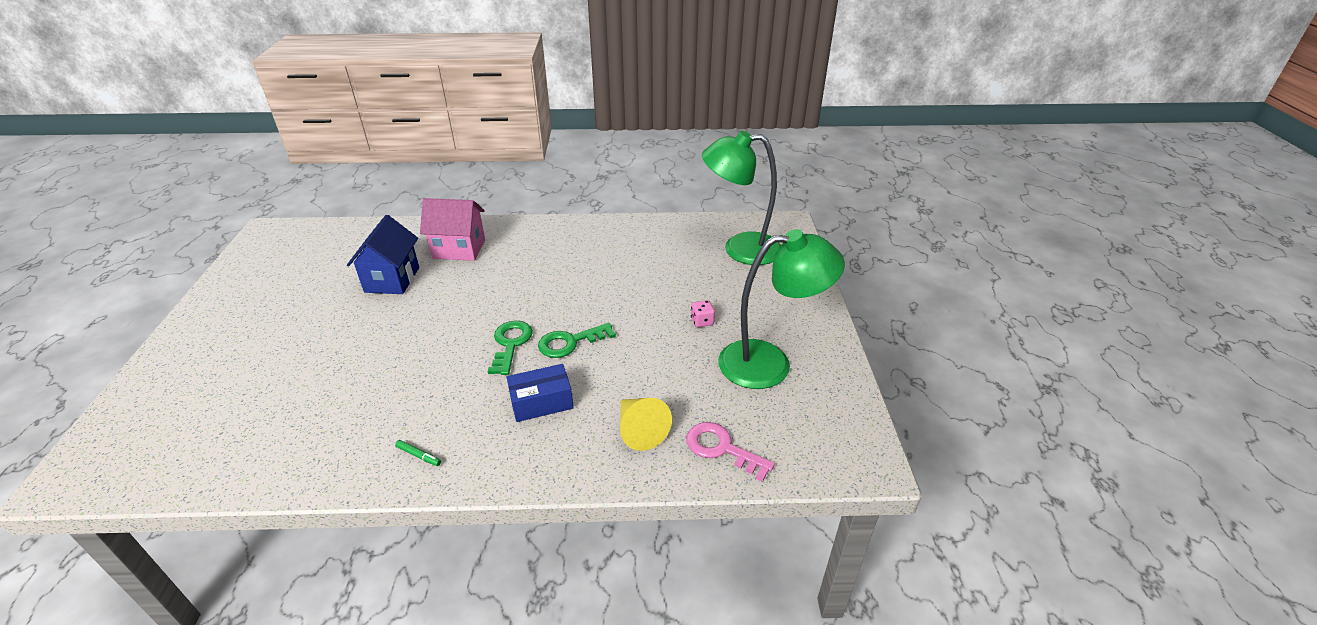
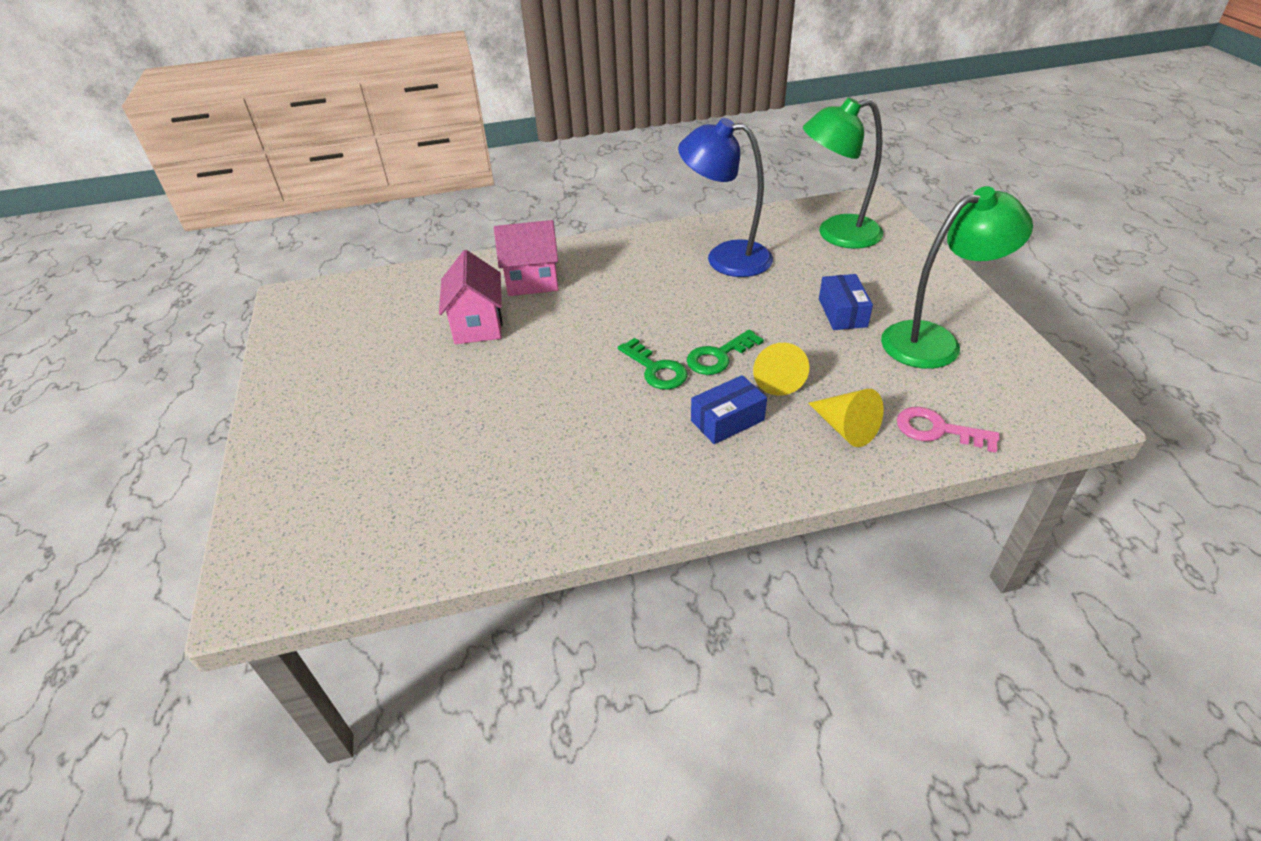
camera: 10 degrees left, 5 degrees up
blue house [347,215,419,294] -> pink house [439,250,502,344]
green marker [395,440,441,466] -> none
green key [488,321,533,375] -> green key turned 150 degrees clockwise [618,338,688,390]
pink dice [691,300,715,328] -> blue box [819,274,873,330]
none -> blue lamp [678,118,773,277]
none -> yellow cone [753,343,809,396]

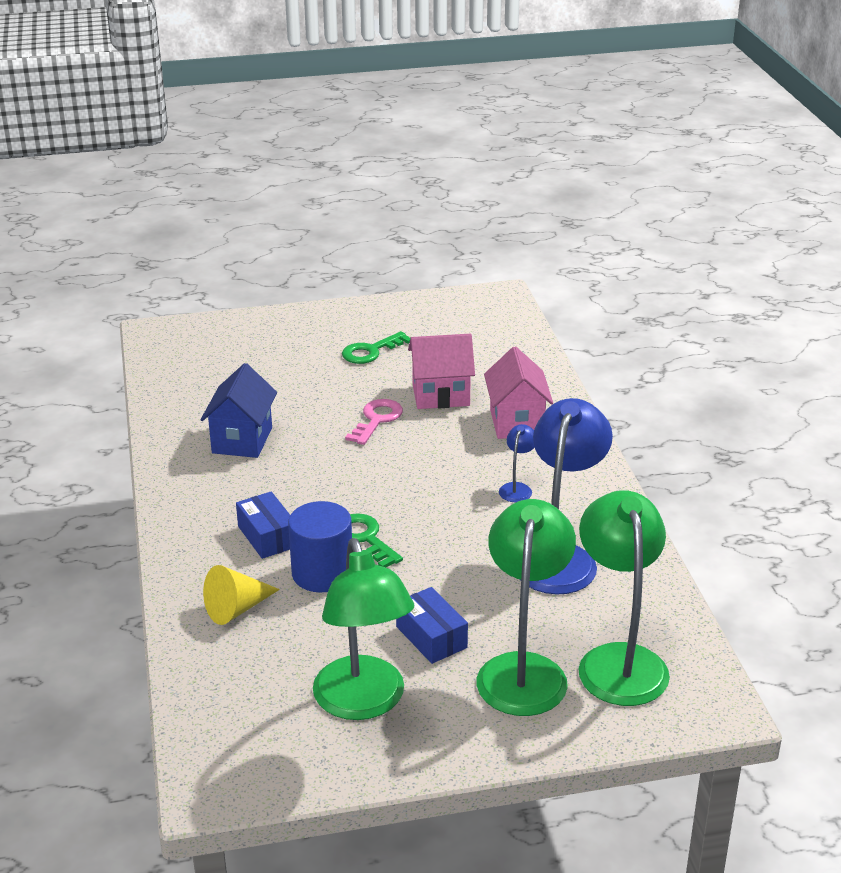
camera: 90 degrees right, 10 degrees down
green key [618,338,688,390] -> green key moved to [342,331,410,364]
yellow cone [753,343,809,396] -> blue cylinder [288,501,352,592]
blue box [819,274,873,330] -> blue box turned 60 degrees clockwise [396,587,468,664]
pink key [897,407,1000,452] -> pink key moved to [345,399,403,445]
none -> blue house [200,363,277,458]
none -> green lamp [477,499,576,716]
none -> blue lamp [499,424,535,502]

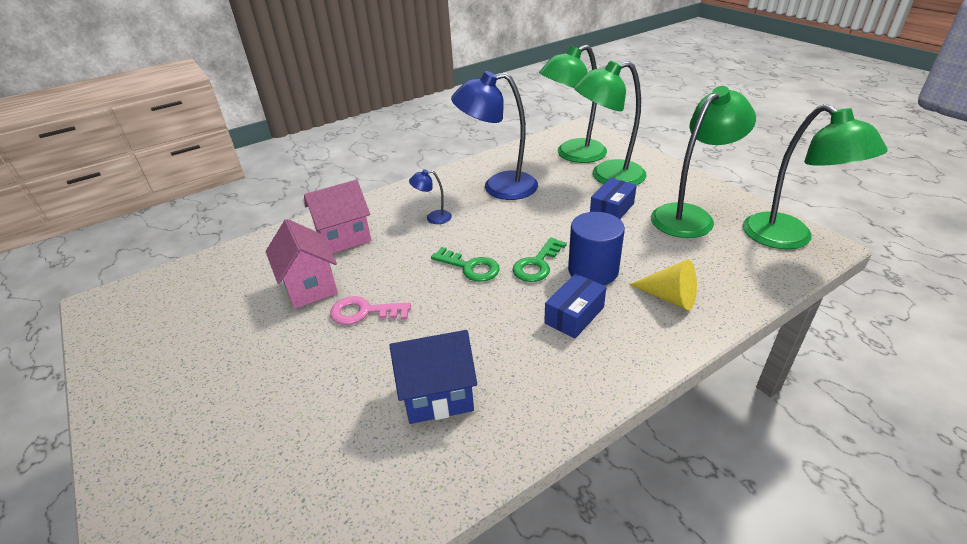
camera: 110 degrees left, 5 degrees up
green key [342,331,410,364] -> green key moved to [431,247,500,282]
none -> green lamp [743,104,888,250]

